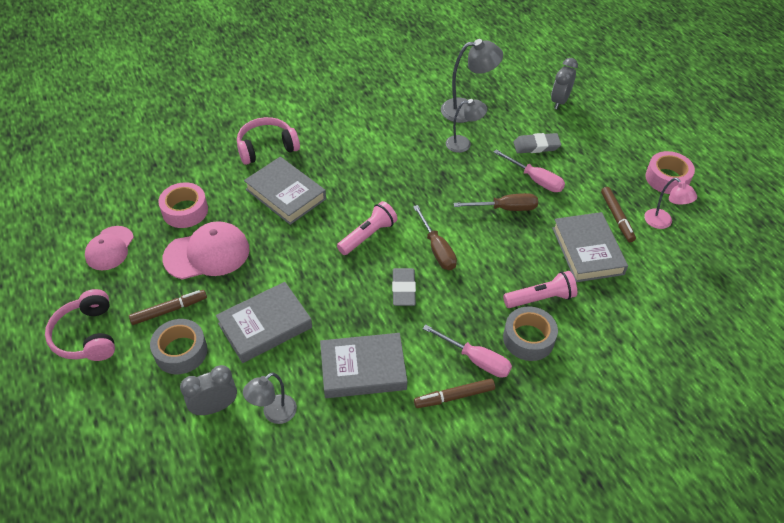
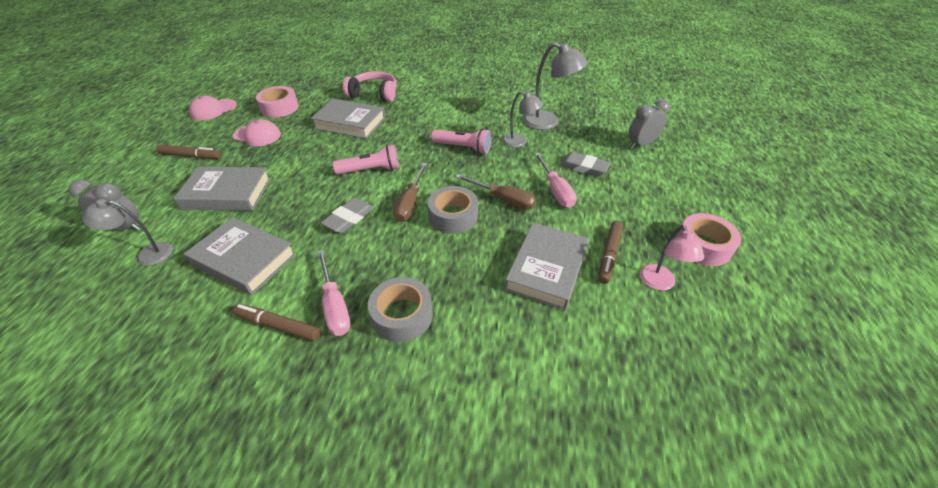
camera: 35 degrees right, 5 degrees down
pink headphones [45,289,115,361] -> none
grey tape [150,319,208,374] -> grey tape moved to [428,186,478,234]
pink cap [162,221,250,280] -> pink cap [233,119,281,146], size x0.67
grey book [244,157,326,225] -> grey book turned 60 degrees counterclockwise [311,99,386,139]
pink flashlight [503,271,577,308] -> pink flashlight moved to [431,128,491,154]

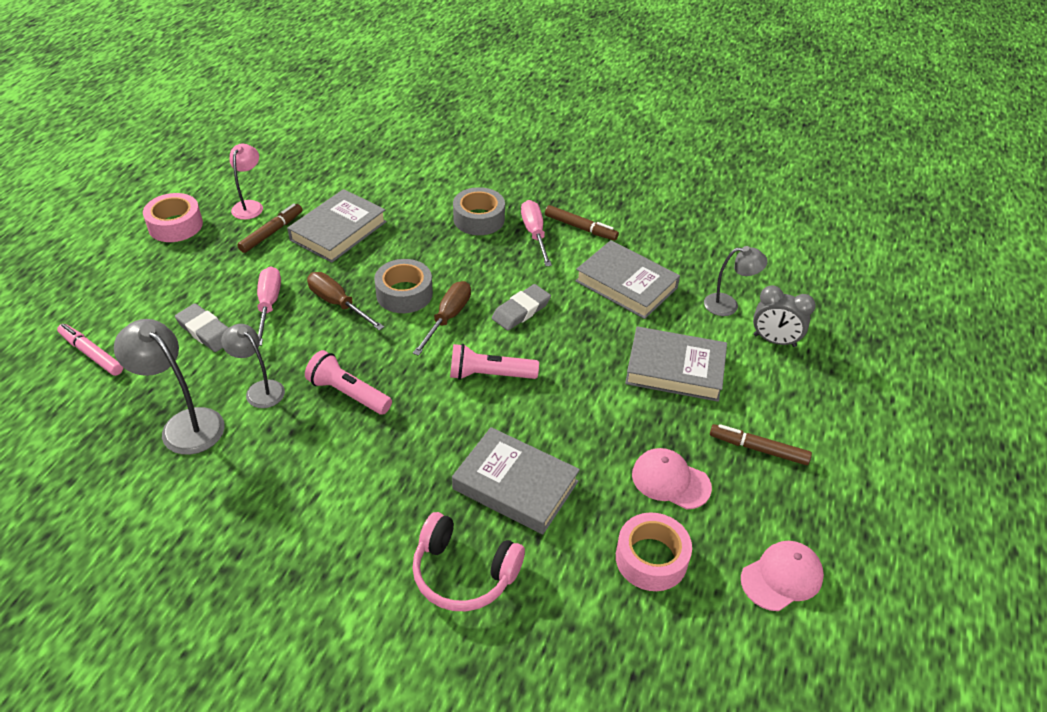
camera: 170 degrees left, 0 degrees up
grey clock [628,99,670,149] -> pink marker [57,324,123,376]

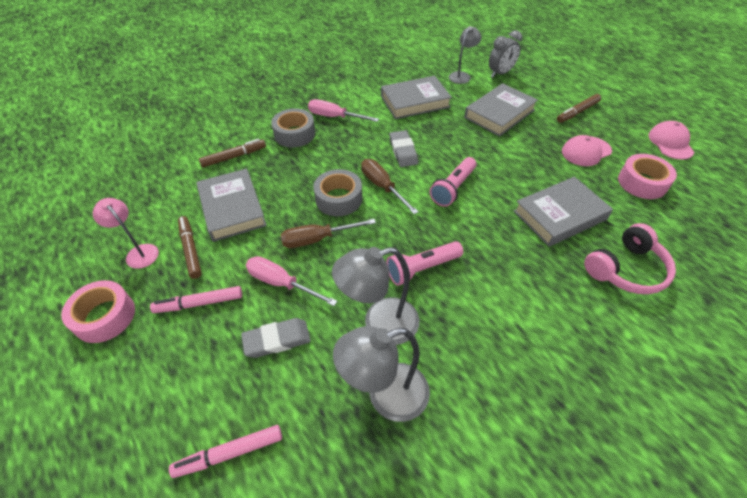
camera: 55 degrees left, 5 degrees up
grey lamp [221,324,285,408] -> grey lamp [332,247,419,345], size x1.54
brown marker [545,205,619,241] -> brown marker moved to [199,139,266,167]
none -> pink marker [150,286,242,313]

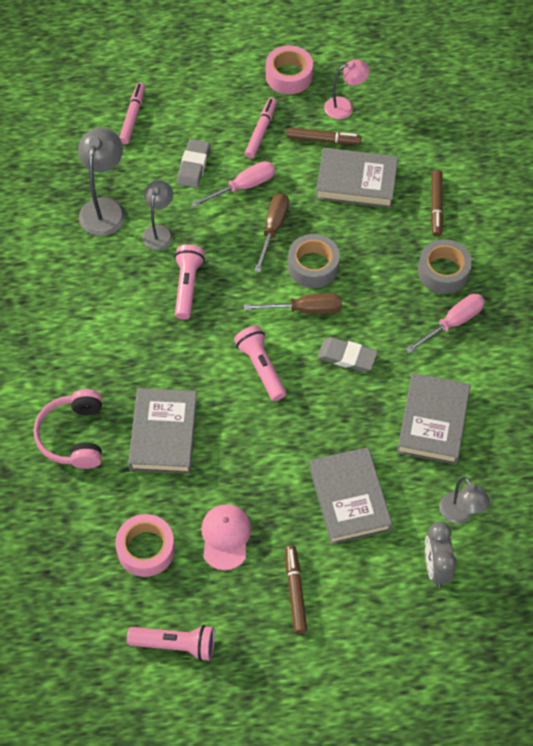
camera: 120 degrees right, 10 degrees up
grey lamp [332,247,419,345] -> grey lamp [142,180,173,250], size x0.65
pink cap [648,121,695,160] -> pink flashlight [127,625,215,661]

